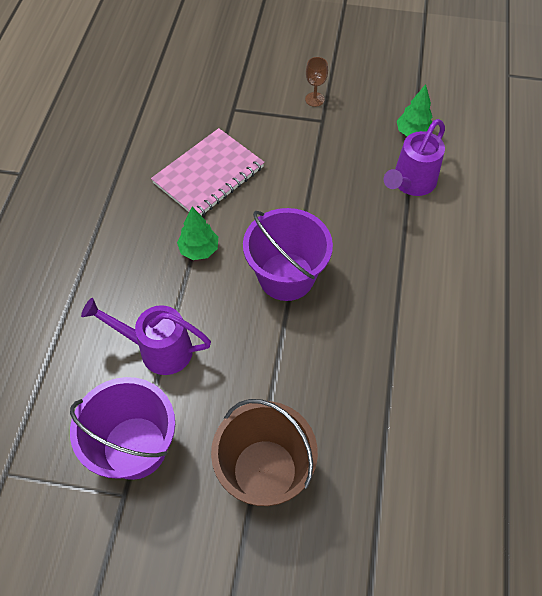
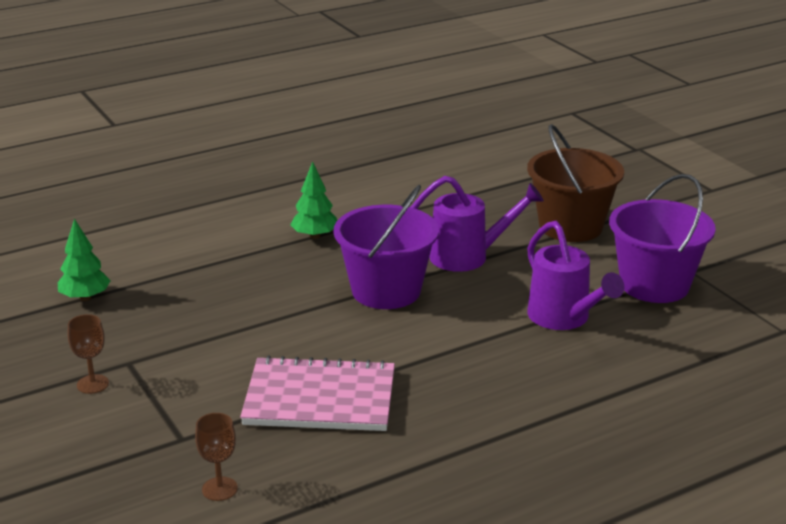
camera: 130 degrees left, 30 degrees down
green tree [177,207,218,260] -> green tree moved to [290,161,337,239]
purple watering can [384,119,445,196] -> purple watering can moved to [411,176,544,272]
none -> brown goblet [195,413,238,501]

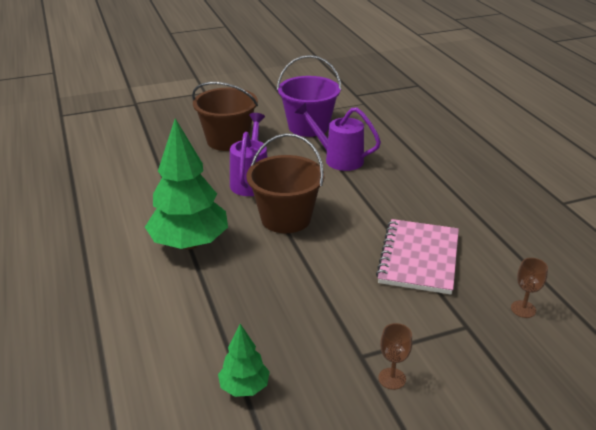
camera: 80 degrees left, 5 degrees up
green tree [290,161,337,239] -> green tree [145,118,228,249], size x2.04
purple bucket [334,185,439,309] -> brown bucket [246,133,325,233]
purple watering can [527,221,624,330] -> purple watering can turned 135 degrees counterclockwise [295,102,381,171]

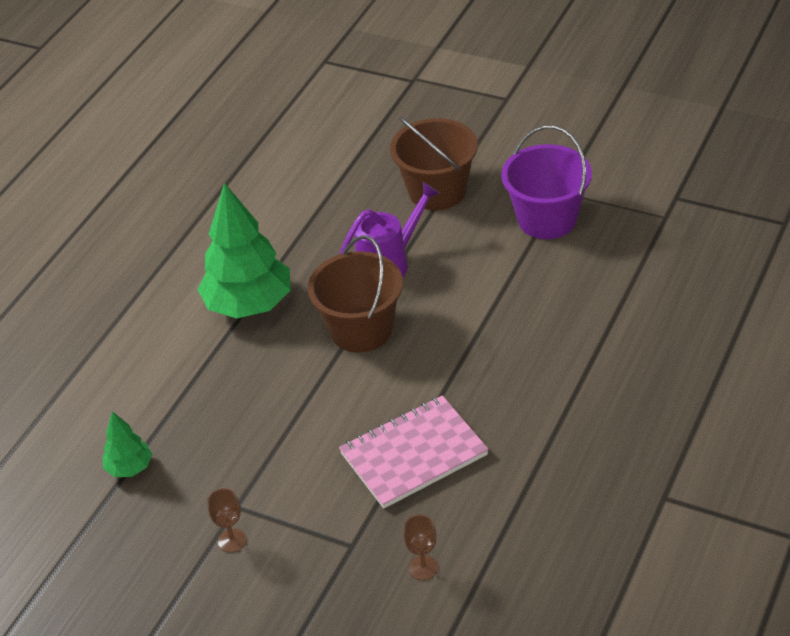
camera: 50 degrees right, 10 degrees up
purple watering can [295,102,381,171] -> none

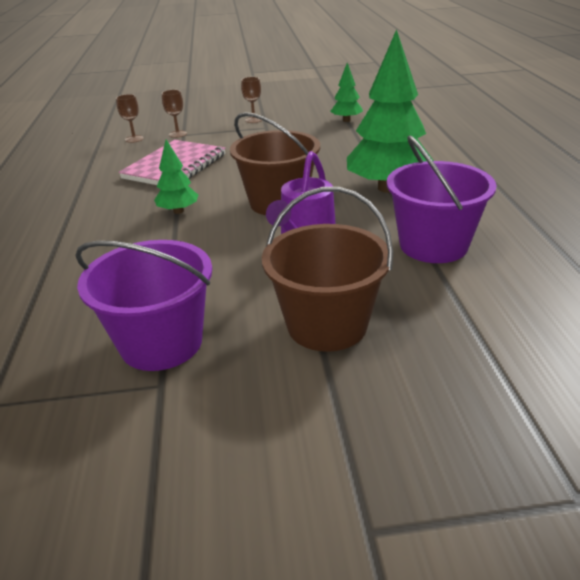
camera: 145 degrees right, 10 degrees down
none -> green tree [154,140,198,214]
none -> brown goblet [162,90,187,138]
none -> purple bucket [387,136,497,263]

